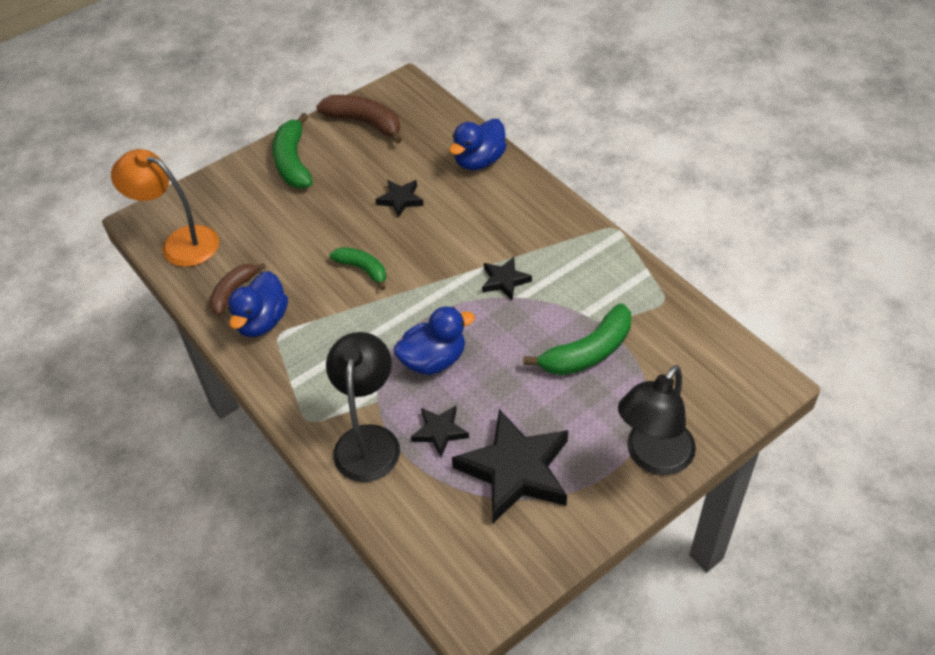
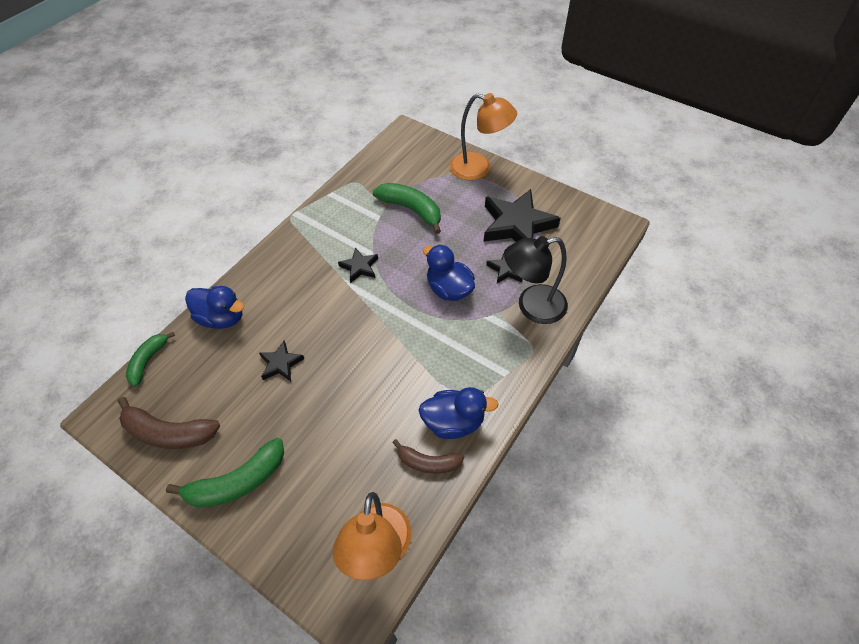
camera: 110 degrees left, 5 degrees up
brown banana [316,95,402,144] -> brown banana turned 90 degrees counterclockwise [118,397,220,449]
green banana [329,247,386,290] -> green banana moved to [126,332,175,387]
black lamp [618,365,696,475] -> orange lamp [450,93,517,181]

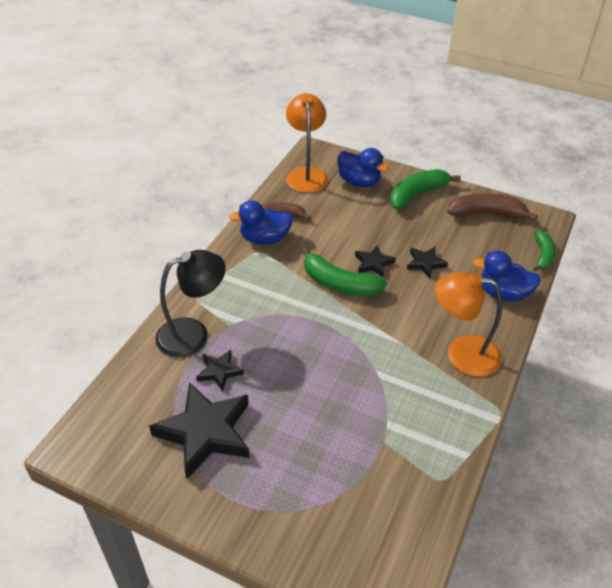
camera: 170 degrees right, 10 degrees down
black star [338,248,378,283] -> black star moved to [355,245,395,277]
green banana [373,183,441,234] -> green banana moved to [302,247,387,296]
blue duck [423,244,475,301] -> blue duck moved to [337,148,389,187]
orange lamp [450,93,517,181] -> orange lamp moved to [435,272,502,377]

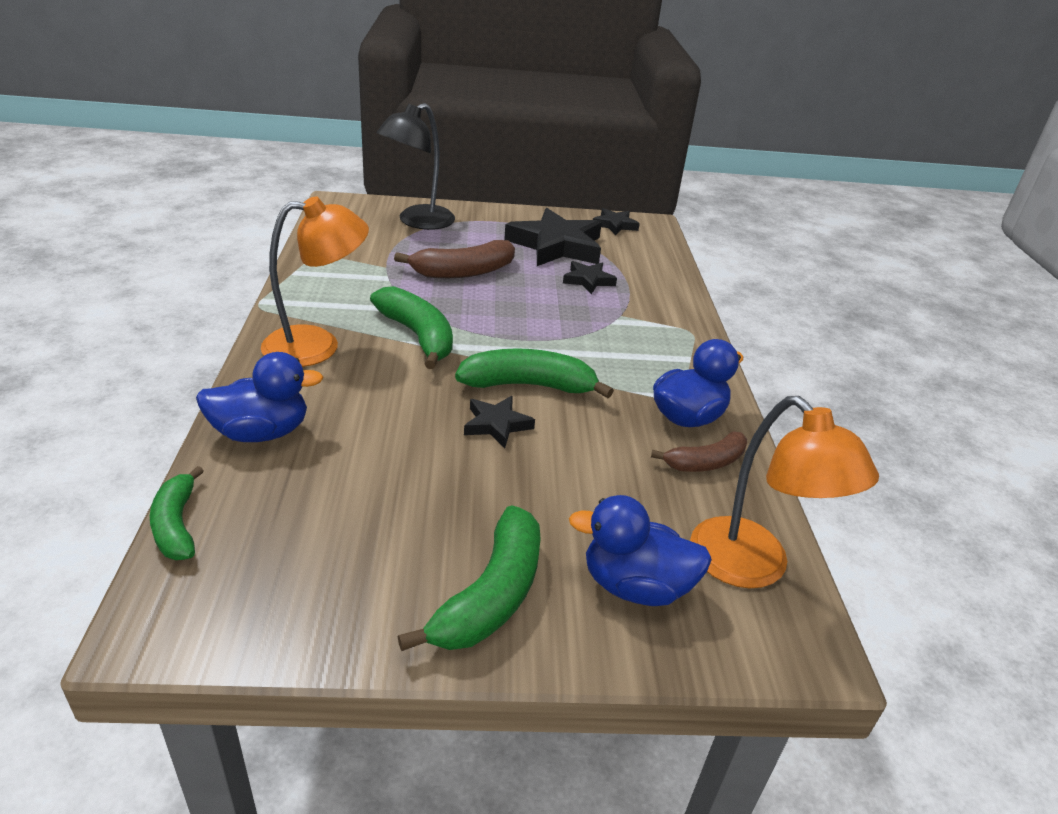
camera: 150 degrees right, 10 degrees down
black lamp [155,250,226,357] -> black lamp moved to [376,103,455,230]
black star [407,247,448,279] -> black star moved to [593,208,640,235]
brown banana [447,194,538,222] -> brown banana moved to [394,240,515,278]
none -> green banana [370,286,453,369]

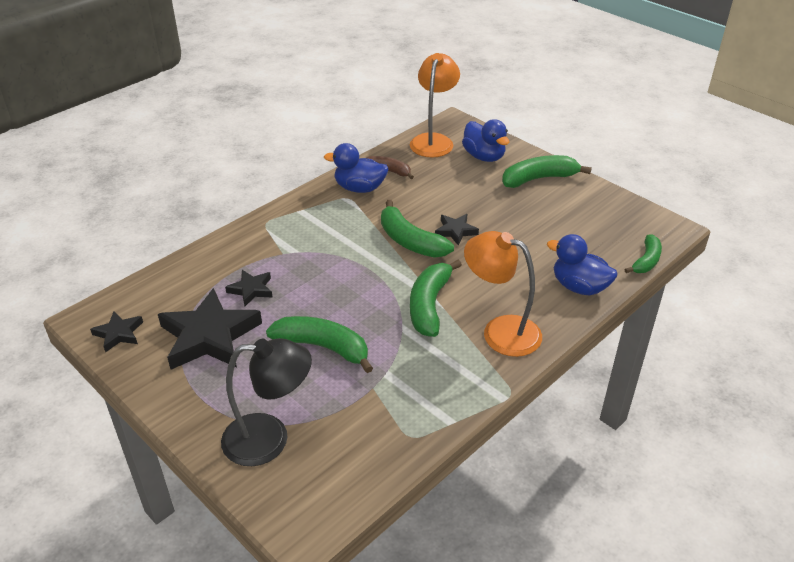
camera: 130 degrees left, 5 degrees up
brown banana [394,240,515,278] -> green banana [266,316,373,373]

